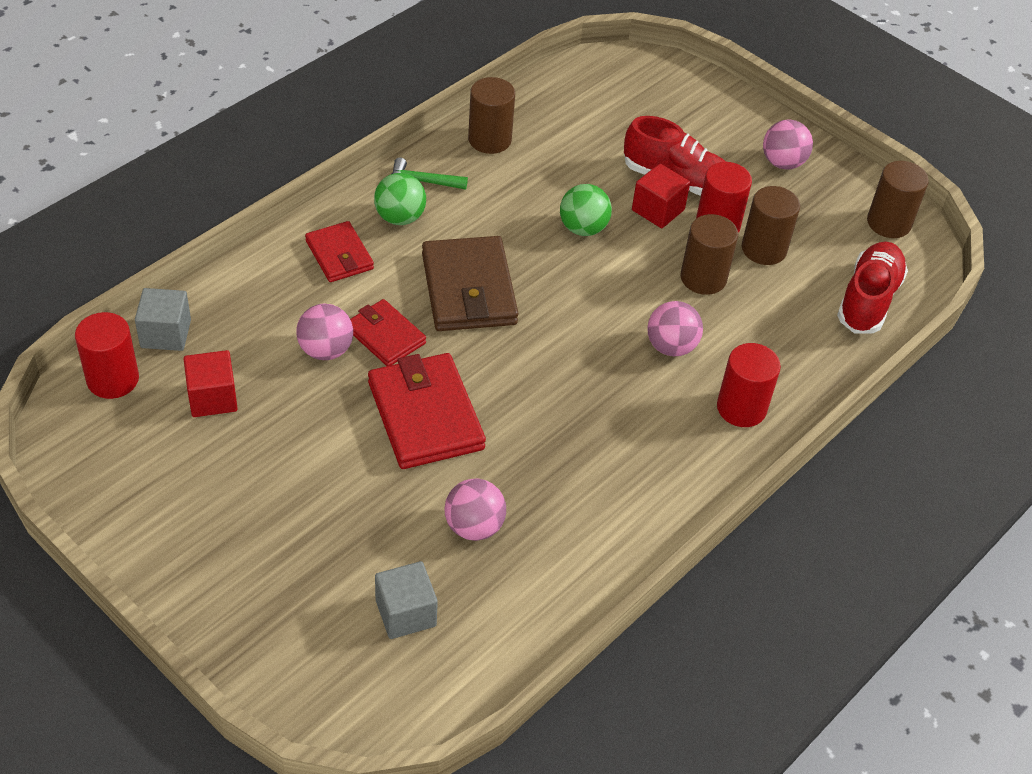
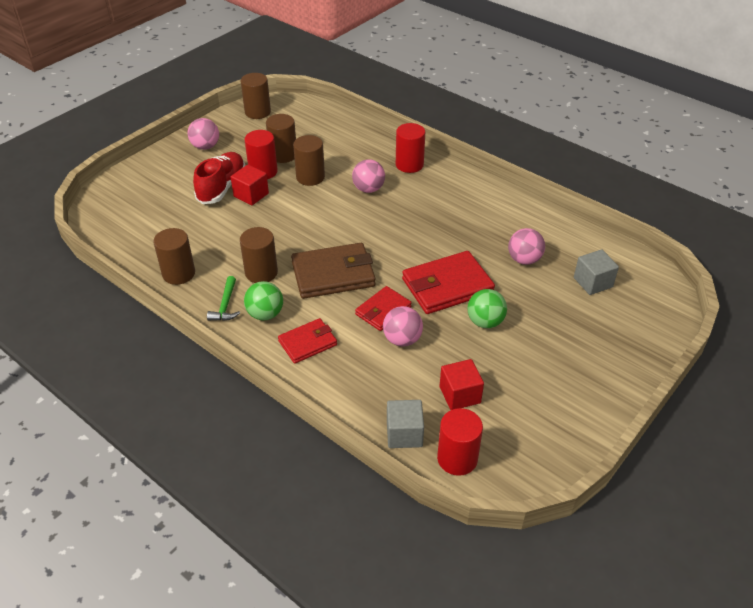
camera: 90 degrees left, 5 degrees down
green ball [560,184,612,236] -> green ball moved to [467,289,507,328]
red shoe [837,242,908,334] -> none
none -> brown cylinder [240,227,278,283]

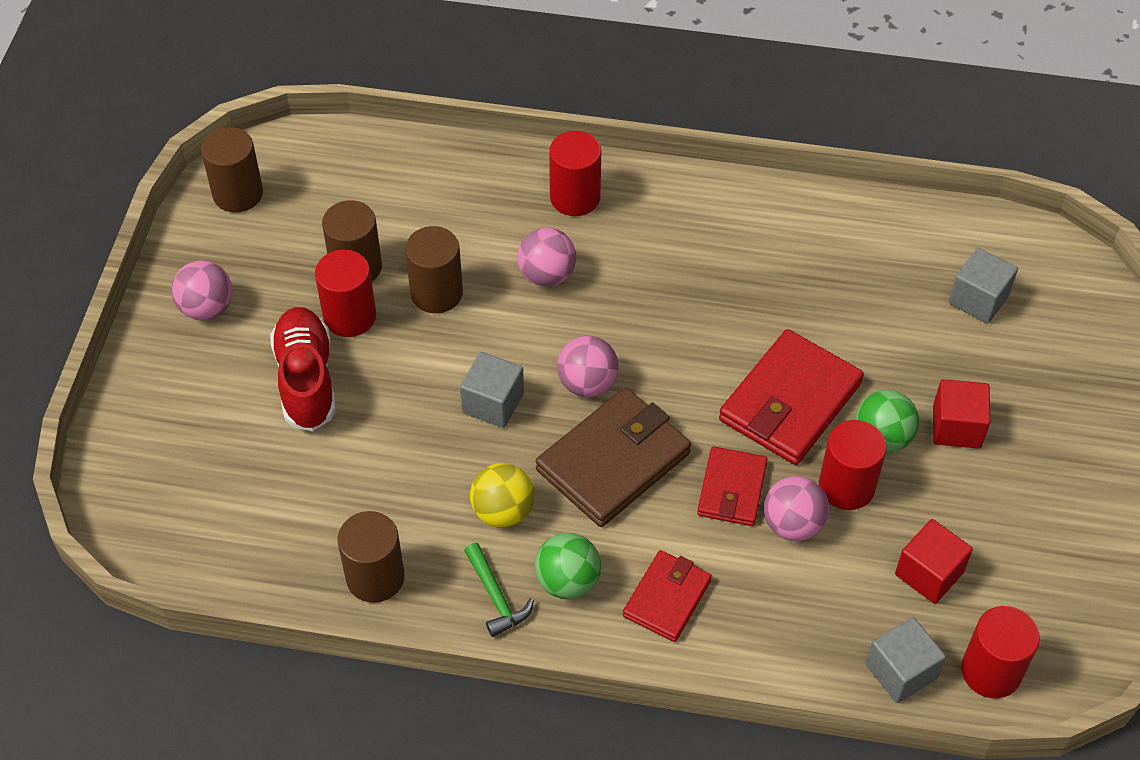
camera: 30 degrees left, 10 degrees up
red cube [231,165,269,205] -> red cube moved to [933,379,990,449]
brown cylinder [240,227,278,283] -> yellow ball [470,463,534,528]
pink ball [508,228,545,265] -> pink ball moved to [557,336,619,397]
none -> grey cube [460,352,524,428]
none -> red cylinder [819,420,887,510]

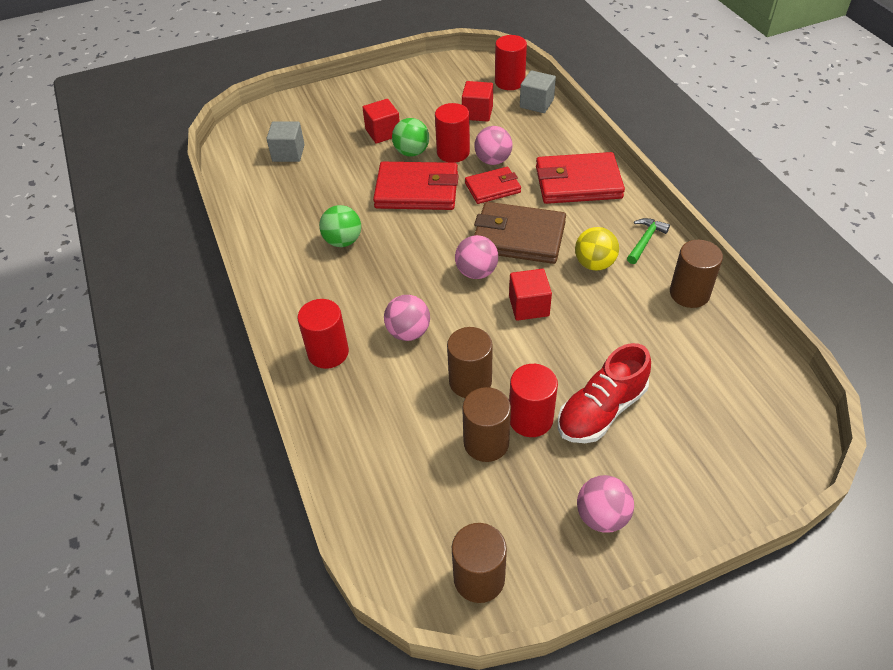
camera: 120 degrees left, 5 degrees down
grey cube [460,352,524,428] -> red cube [509,269,552,321]
green ball [535,533,601,599] -> green ball moved to [319,205,361,247]
red wallet [623,550,712,642] -> red wallet [536,152,625,204], size x1.67

